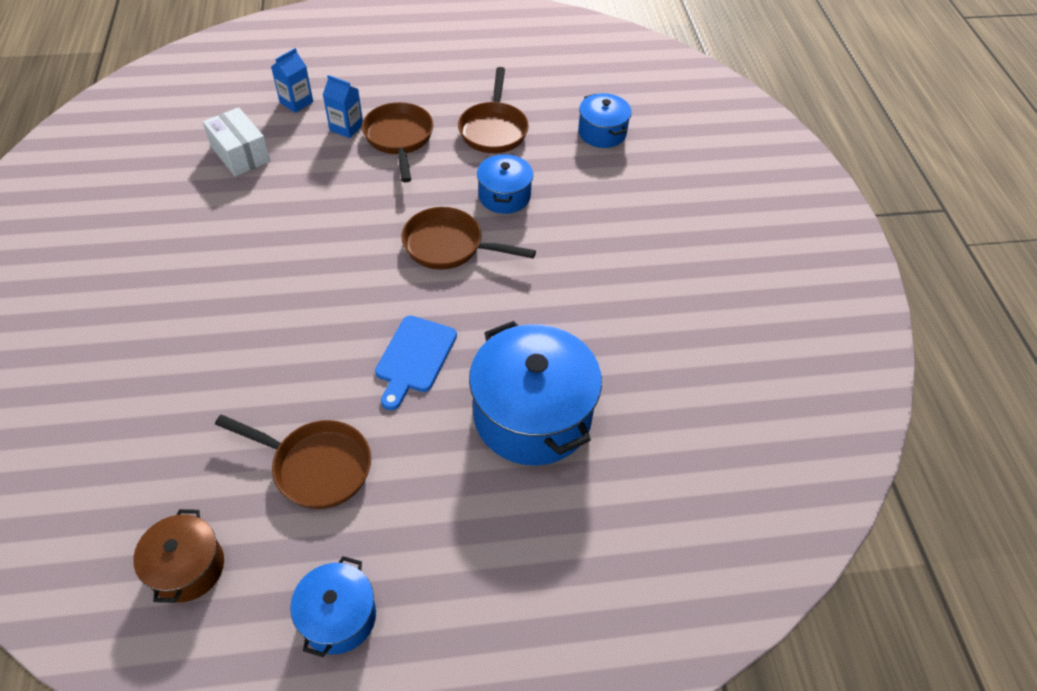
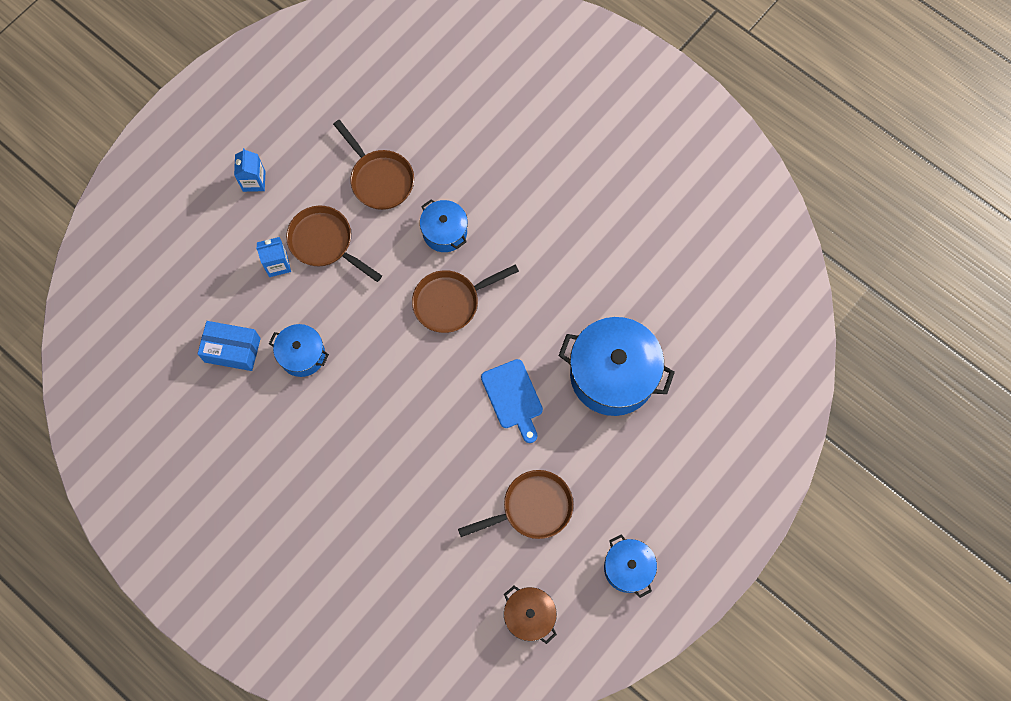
camera: 40 degrees left, 20 degrees up
white box [203,107,270,176] -> blue box [198,321,261,371]
blue carton [271,48,313,113] -> blue carton moved to [234,148,265,192]
blue pot [578,93,632,148] -> blue pot moved to [269,324,329,377]

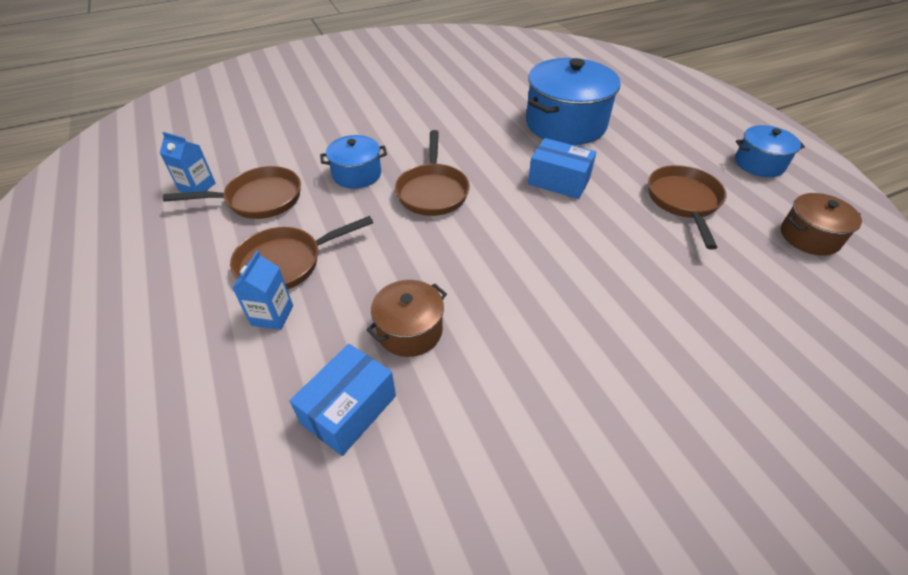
camera: 65 degrees left, 25 degrees down
blue carton [234,148,265,192] -> blue carton moved to [160,132,215,193]
blue pot [269,324,329,377] -> brown pot [366,280,447,357]
blue cutting board [481,359,543,443] -> blue box [528,138,596,199]

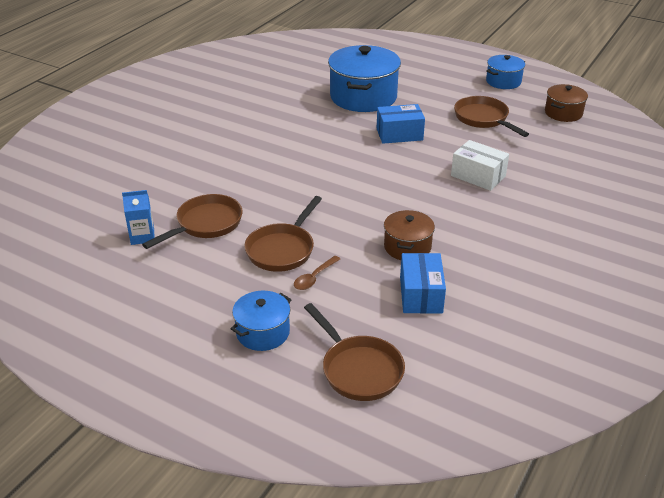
camera: 35 degrees left, 10 degrees down
blue carton [232,251,293,330] -> brown spoon [294,256,340,290]
blue pot [320,135,387,189] -> blue pot moved to [231,291,292,351]
brown pan [395,130,470,216] -> brown pan moved to [304,303,405,401]
none -> white box [451,140,509,191]

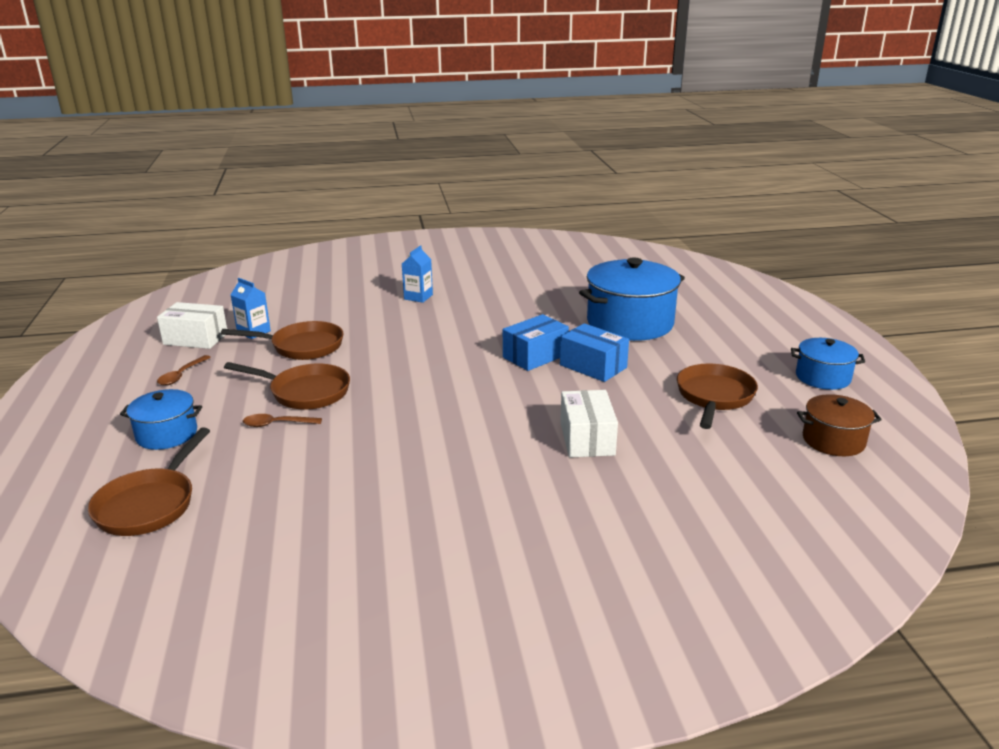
camera: 50 degrees right, 10 degrees down
brown pan [244,196,322,272] -> brown pan turned 150 degrees counterclockwise [224,362,350,410]
brown pot [384,210,435,260] -> none
blue box [400,253,446,314] -> blue box moved to [503,314,569,371]
none -> white box [157,302,227,349]
none -> brown spoon [157,355,211,385]
none -> blue carton [402,245,433,303]

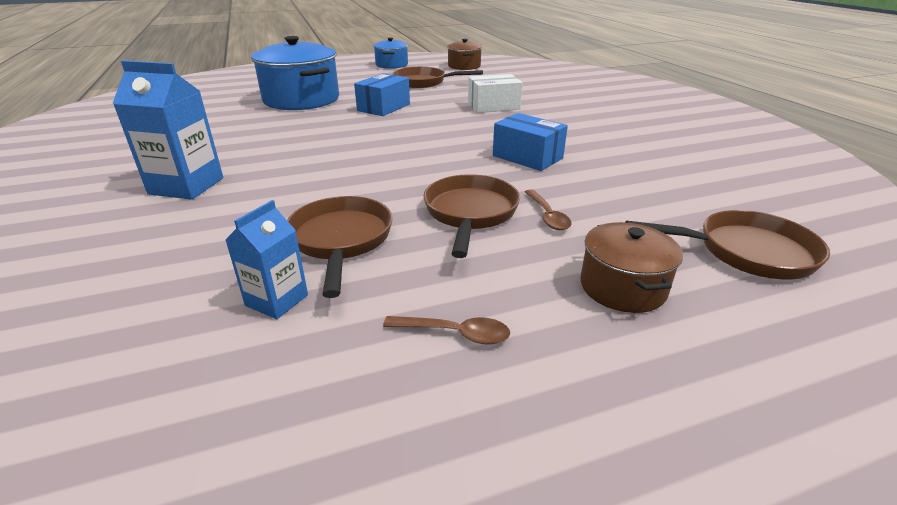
camera: 100 degrees left, 5 degrees up
blue pot [120,389,202,450] -> brown pot [580,222,683,313]
white box [157,302,227,349] -> none
blue carton [402,245,433,303] -> blue carton [112,60,223,200], size x1.67
blue box [503,314,569,371] -> blue box moved to [493,113,568,171]

